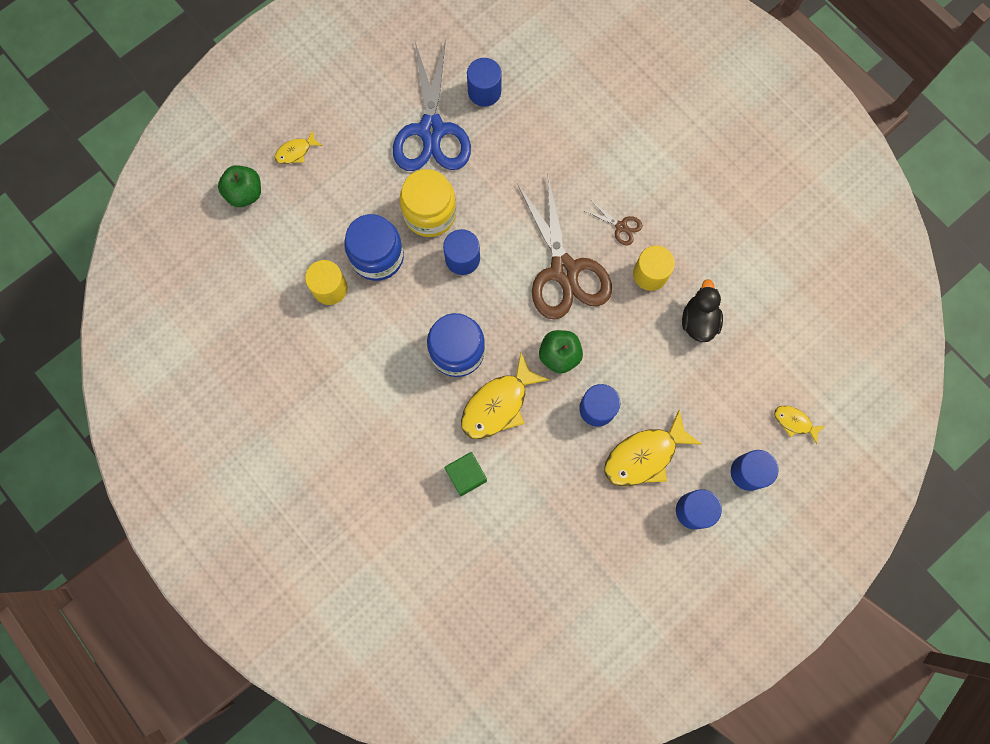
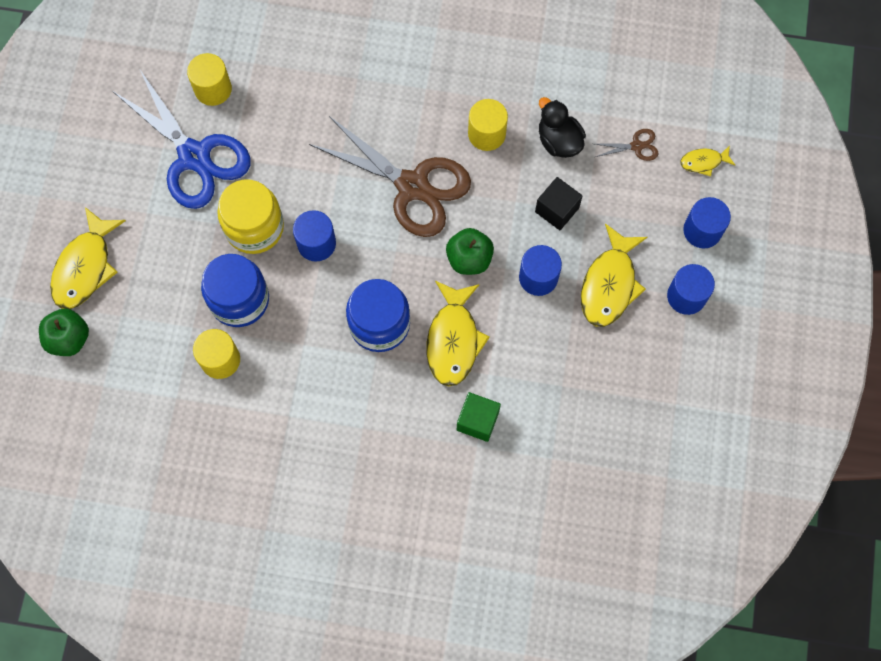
camera: 40 degrees left, 5 degrees down
yellow fish [274,130,322,164] -> yellow fish [50,207,126,309], size x1.93
blue cylinder [467,58,502,107] -> yellow cylinder [187,53,232,106]
brown scissors [585,201,642,246] -> brown scissors moved to [595,129,659,161]
none -> black cube [535,177,583,230]

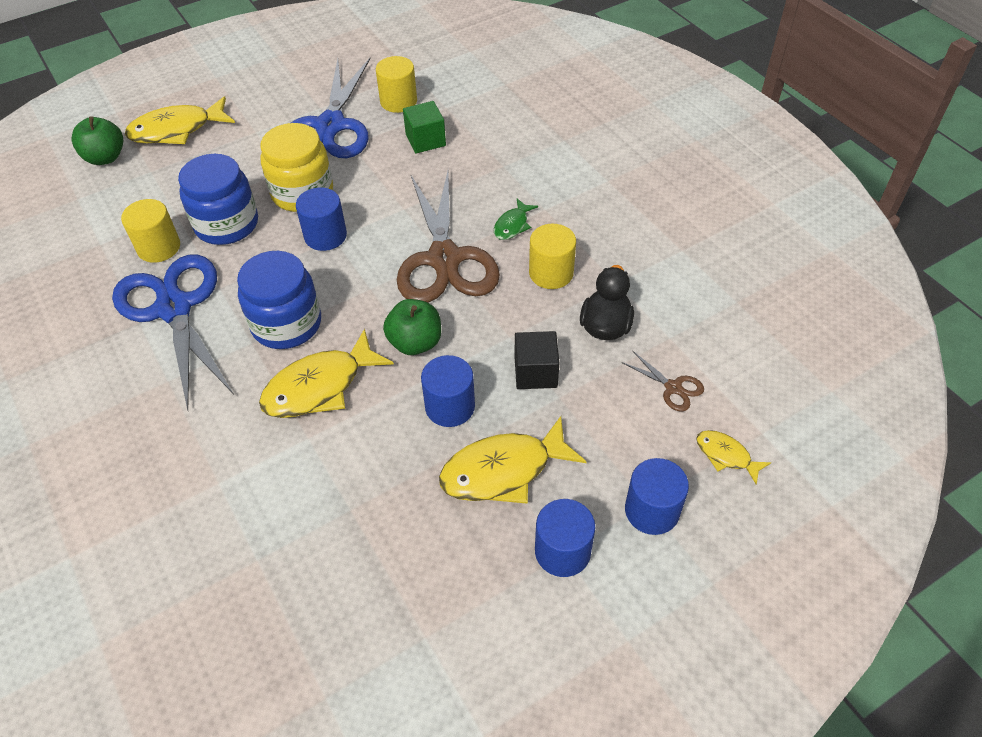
camera: 50 degrees right, 20 degrees down
green cube [457,392,501,442] -> green cube moved to [403,101,446,153]
none -> blue scissors [112,254,234,410]
none -> green fish [494,199,538,240]

